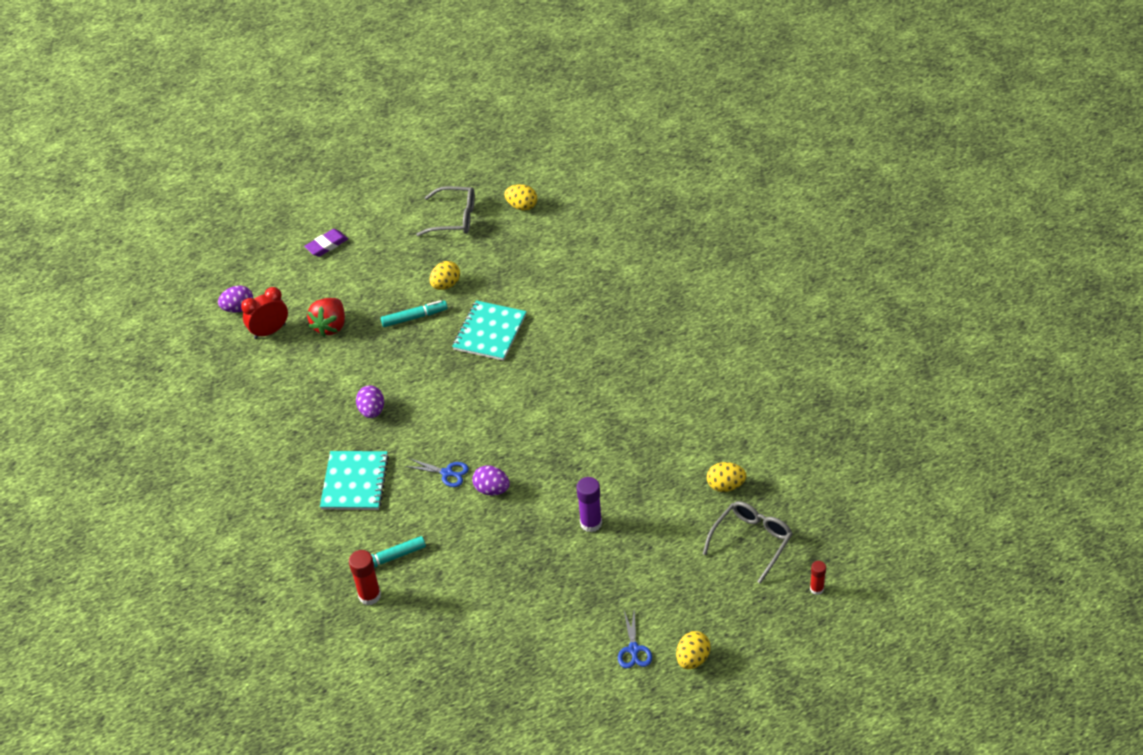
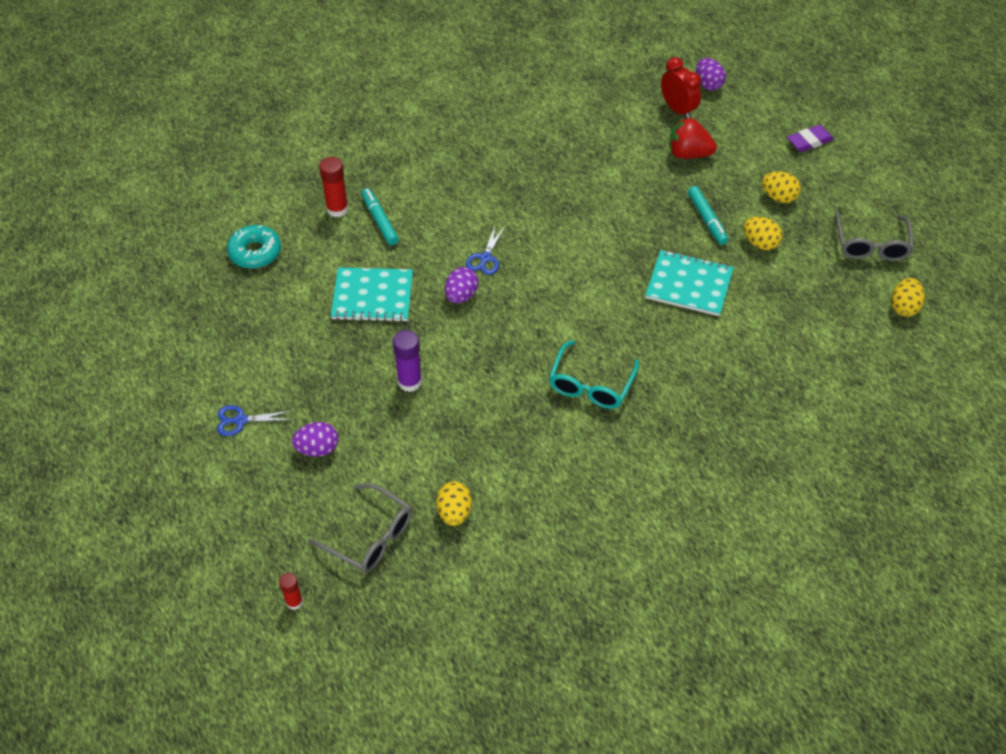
camera: 85 degrees right, 5 degrees up
purple eraser [304,229,348,257] -> purple eraser turned 75 degrees counterclockwise [787,125,834,152]
turquoise notebook [320,451,389,510] -> turquoise notebook moved to [331,267,413,322]
purple egg [356,385,384,418] -> purple egg moved to [292,422,338,457]
yellow egg [676,631,711,669] -> yellow egg moved to [762,171,801,203]
none -> turquoise donut [227,225,281,269]
none -> turquoise glasses [549,340,639,409]

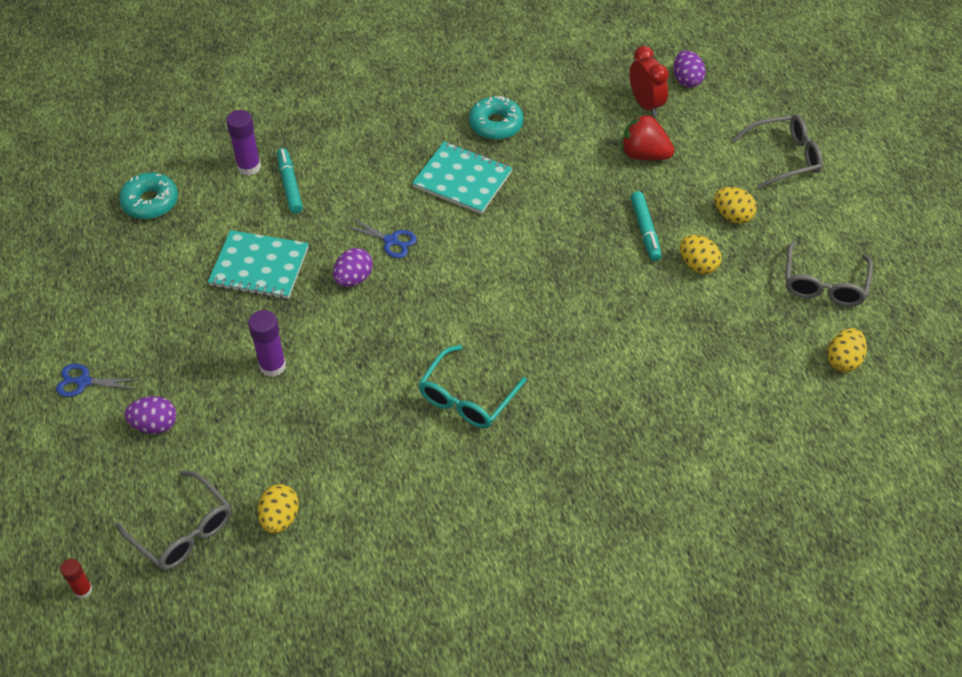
camera: 10 degrees right, 0 degrees up
red glue stick [319,157,349,217] -> purple glue stick [226,110,261,176]
blue scissors [466,226,505,275] -> blue scissors turned 90 degrees counterclockwise [345,218,417,258]
turquoise notebook [645,250,734,316] -> turquoise notebook moved to [412,142,512,214]
purple eraser [787,125,834,152] -> grey glasses [732,115,822,189]
none -> turquoise donut [469,96,524,140]

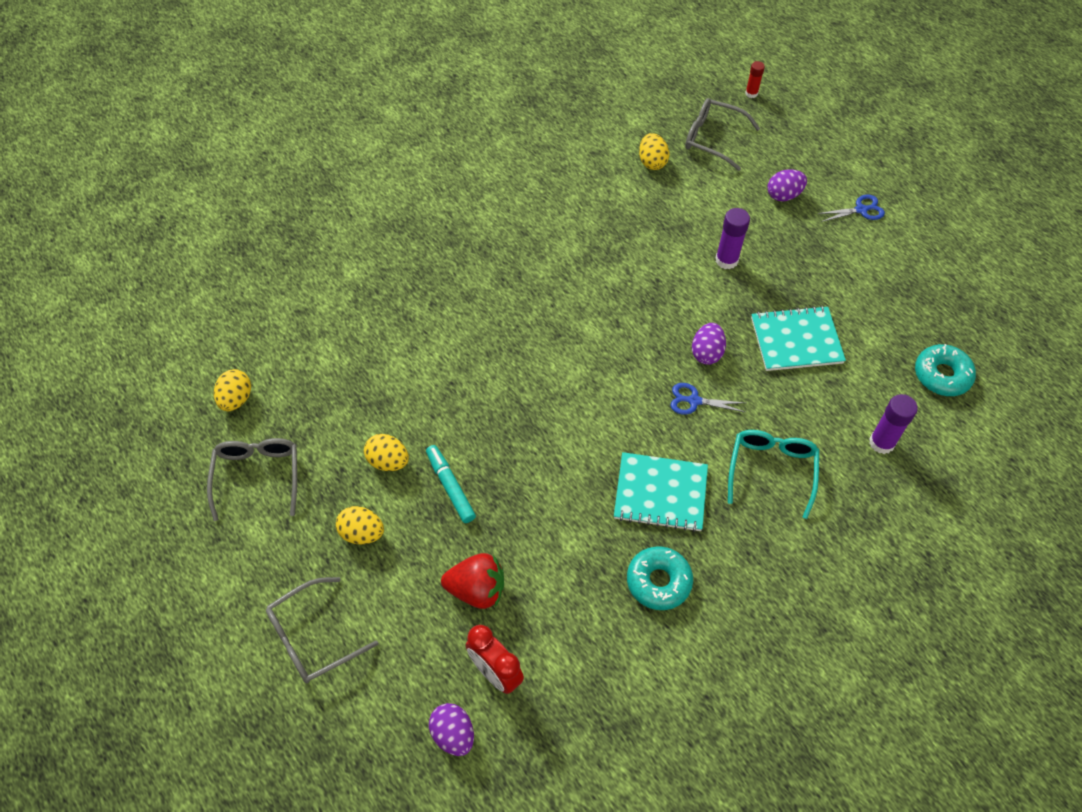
camera: 160 degrees right, 5 degrees up
turquoise marker [277,148,303,214] -> none
turquoise glasses [418,345,527,428] -> turquoise glasses moved to [728,430,819,519]

